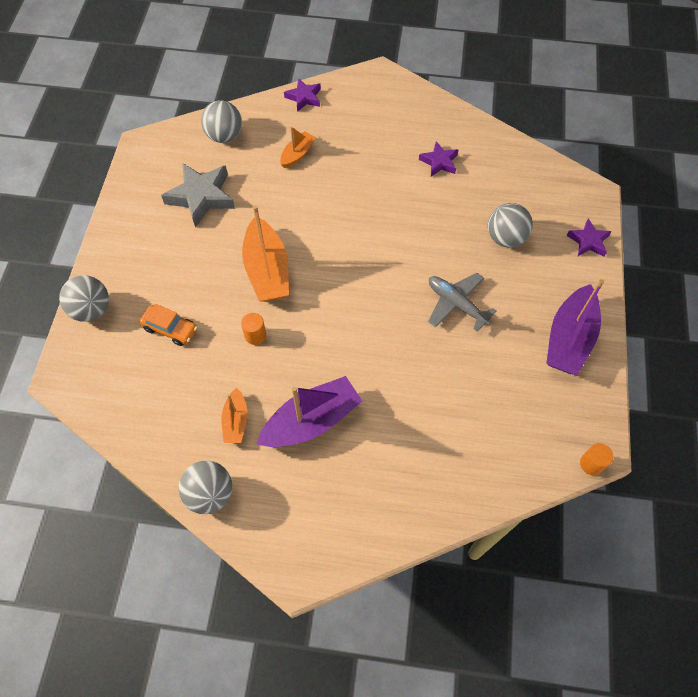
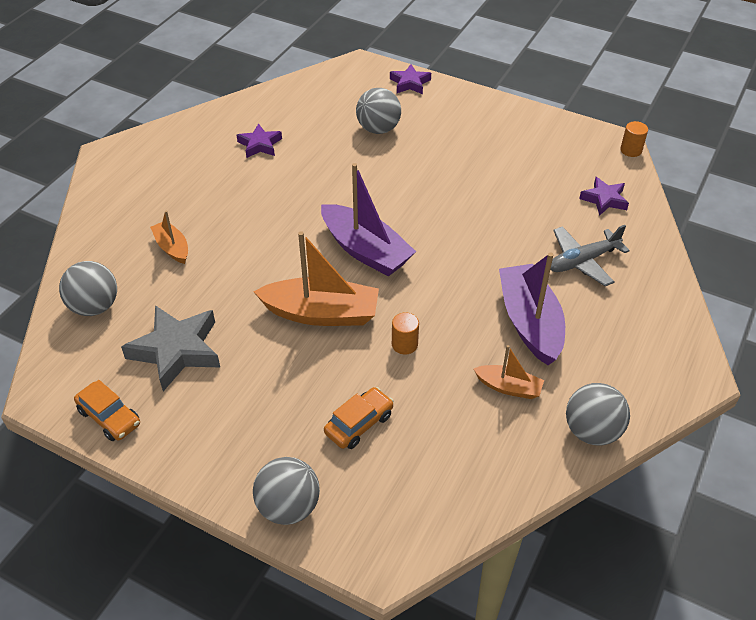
camera: 70 degrees left, 15 degrees down
purple star [284,78,321,112] -> purple star moved to [579,177,629,216]
grey plane [428,273,497,331] -> grey plane moved to [550,225,630,286]
purple boat [546,279,604,376] -> purple boat moved to [321,163,416,276]
none -> orange car [74,380,140,441]

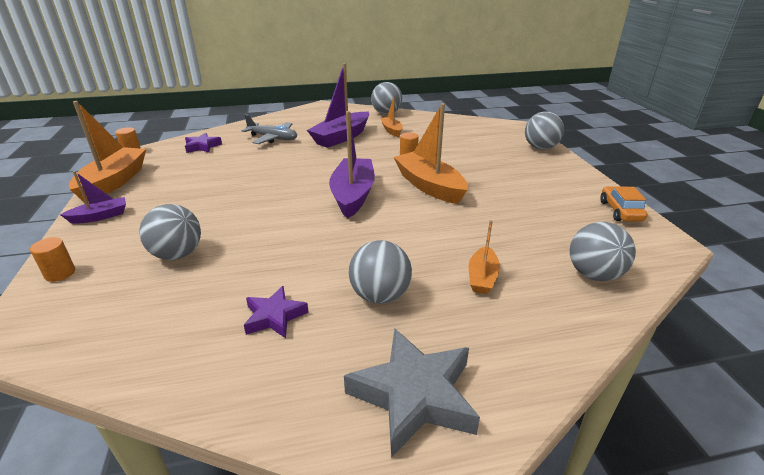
camera: 130 degrees left, 15 degrees down
grey star [121,305,220,391] -> grey star moved to [344,328,480,458]
orange car [324,387,394,449] -> none
purple star [390,64,431,94] -> orange cylinder [30,237,75,282]
none -> purple boat [60,171,126,224]
none -> orange boat [69,101,146,203]
none -> grey ball [349,240,412,304]

